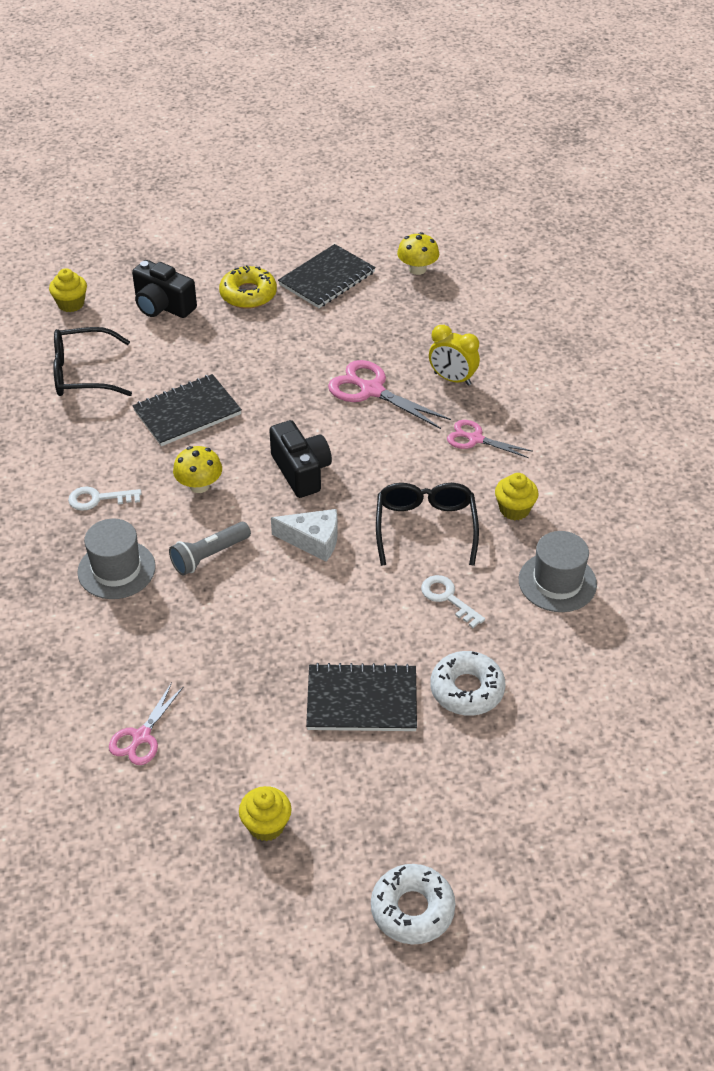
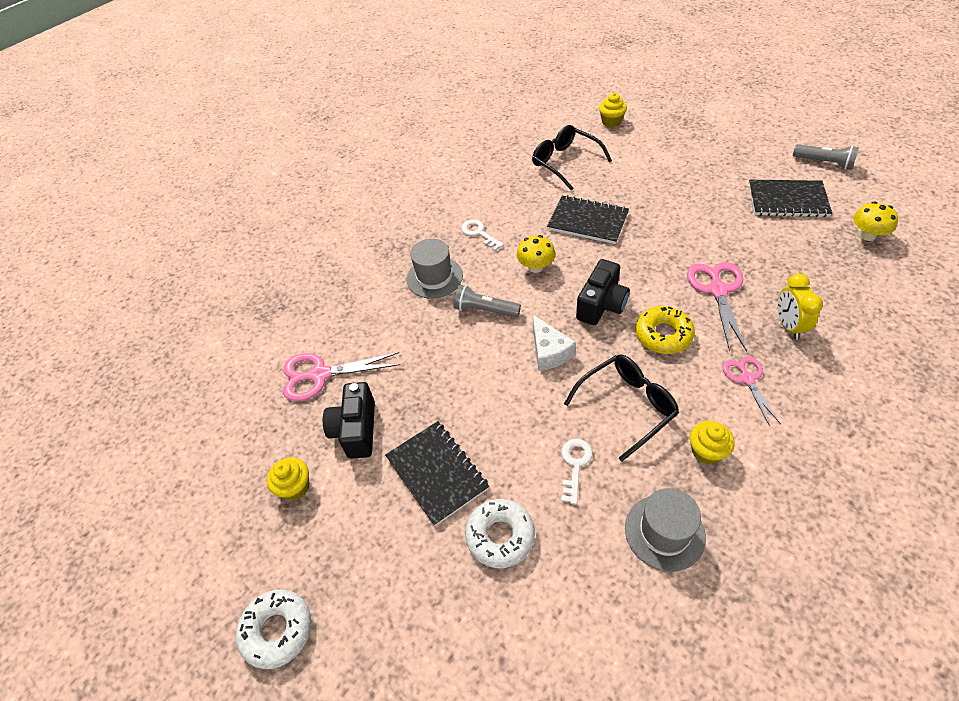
camera: 60 degrees right, 5 degrees up
pink scissors [109,682,184,765] -> pink scissors [283,352,401,401], size x1.57
black camera [132,260,197,318] -> black camera moved to [323,382,375,459]
yellow donut [219,265,277,309] -> yellow donut moved to [635,306,695,354]
none -> grey flashlight [793,144,859,170]

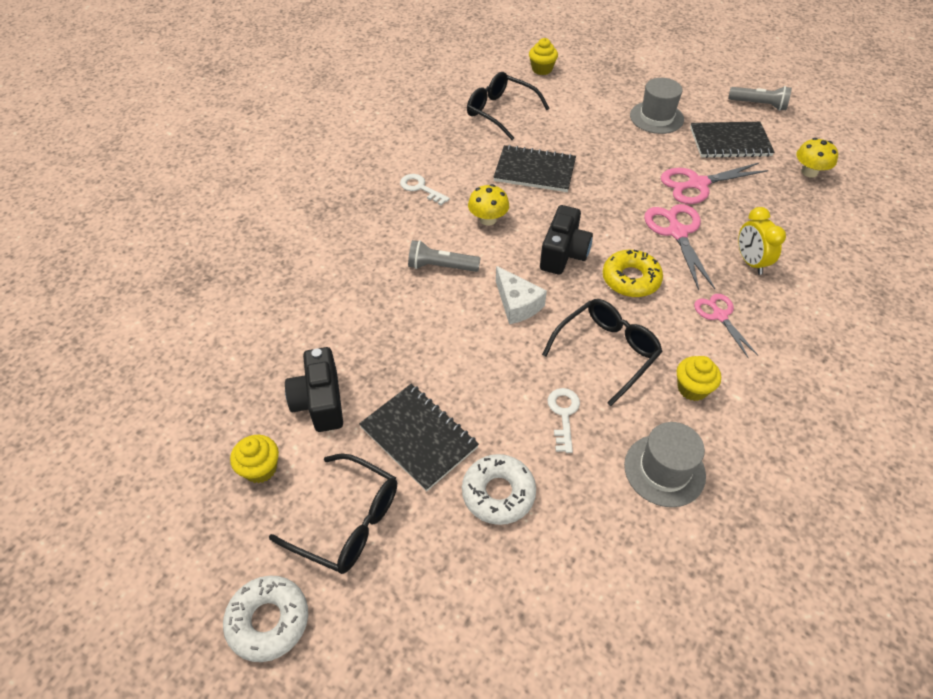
camera: 15 degrees left, 0 degrees up
pink scissors [283,352,401,401] -> pink scissors moved to [661,162,769,204]
grey hat [406,239,463,299] -> grey hat moved to [630,78,684,134]
none -> black glasses [269,453,397,574]

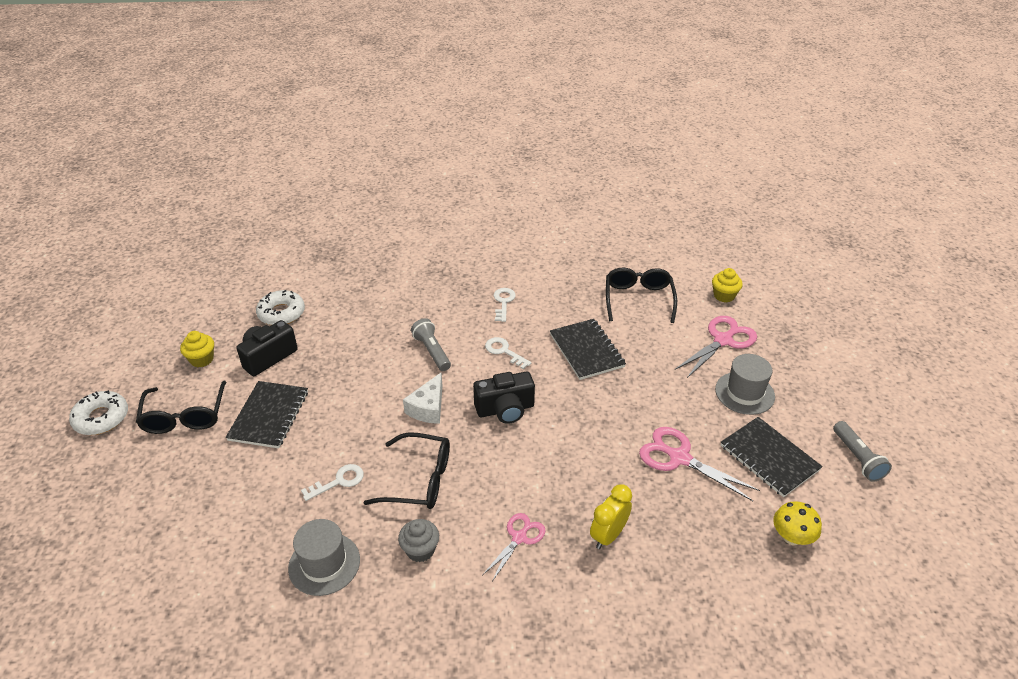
camera: 55 degrees right, 10 degrees down
white donut [462,454,536,525] -> white donut moved to [256,290,305,325]
yellow mushroom [468,184,509,226] -> white key [485,337,531,369]
yellow donut [603,250,663,297] -> none
pink scissors [644,204,715,290] -> pink scissors moved to [675,316,757,378]
yellow cupcake [677,356,721,401] -> grey cupcake [398,519,439,562]

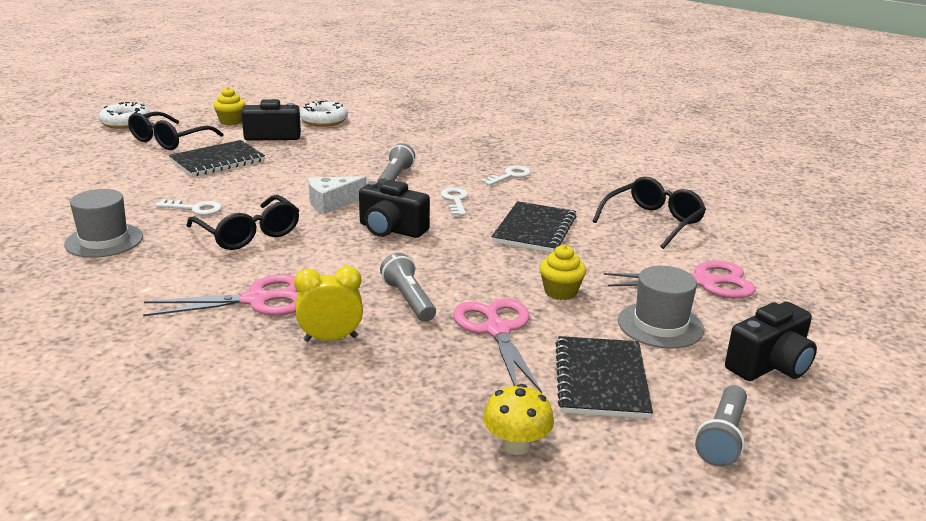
camera: 40 degrees right, 15 degrees down
grey cupcake [398,519,439,562] -> none
pink scissors [483,513,546,581] -> pink scissors [143,274,298,316], size x1.57
yellow cupcake [712,268,743,303] -> yellow cupcake moved to [539,245,586,300]
none -> grey flashlight [380,253,436,322]
none -> black camera [725,302,817,381]

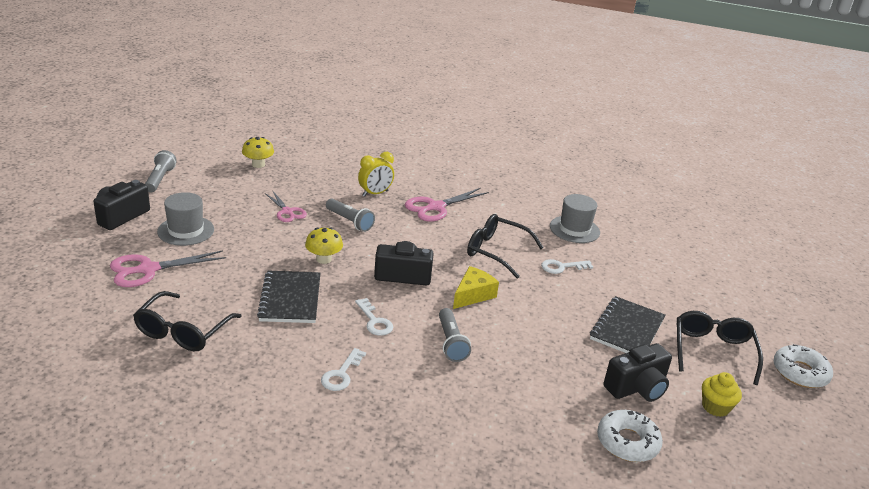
camera: 155 degrees right, 5 degrees up
white cheese [308,176,367,214] -> yellow cheese [453,266,499,309]
pink scissors [453,298,542,393] -> pink scissors [265,190,307,222], size x0.64
yellow cupcake [539,245,586,300] -> none
black notebook [555,336,653,419] -> none
none -> yellow mushroom [305,227,343,264]

